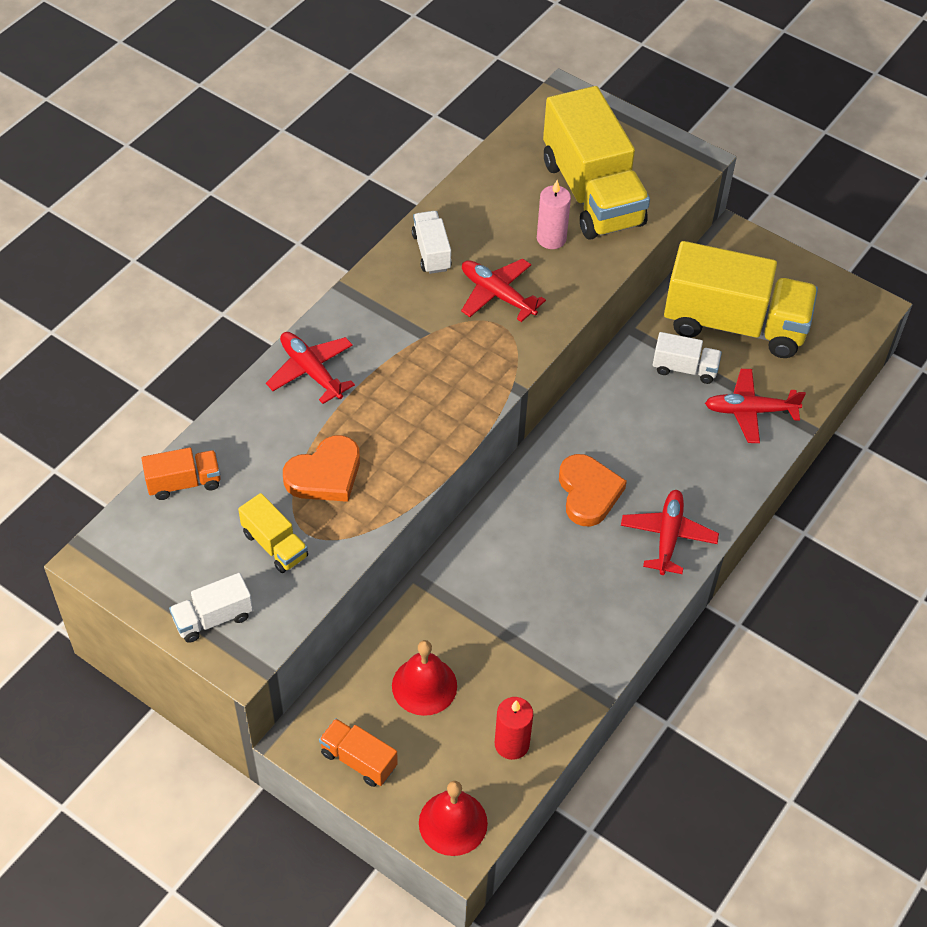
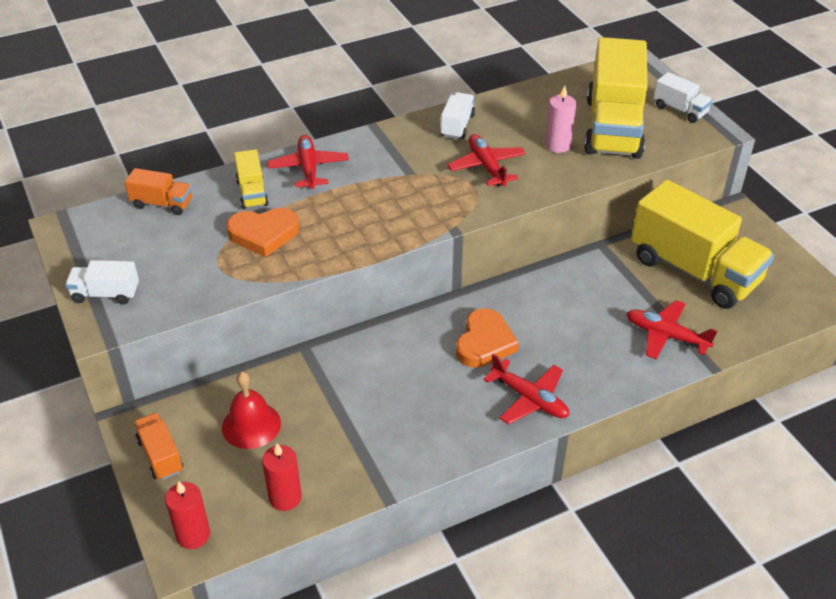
camera: 30 degrees right, 10 degrees down
yellow truck [238,493,308,573] -> yellow truck moved to [234,149,269,209]
red bell [419,781,488,856] -> red candle [165,481,210,549]
red plane [621,490,719,575] -> red plane turned 90 degrees clockwise [483,354,569,424]
white truck [653,332,722,384] -> white truck moved to [654,72,712,123]

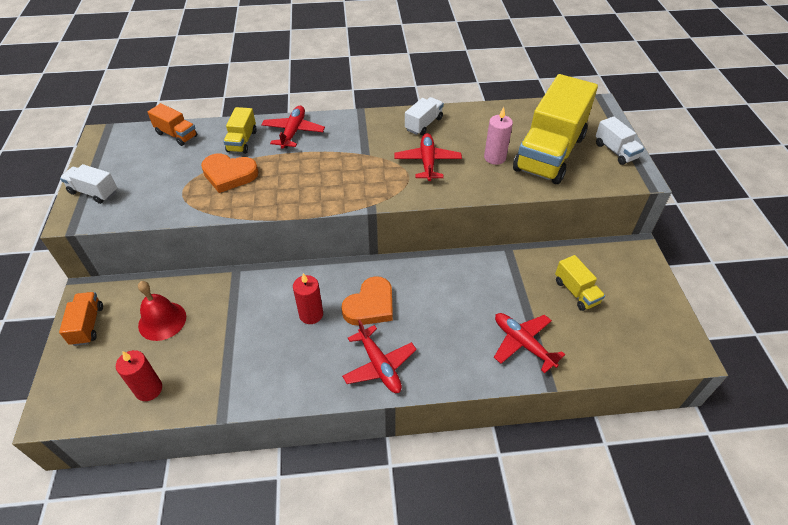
camera: 20 degrees right, 5 degrees up
red candle [165,481,210,549] -> red candle moved to [293,273,323,324]
yellow truck [631,180,774,309] -> yellow truck [555,255,605,311], size x0.45

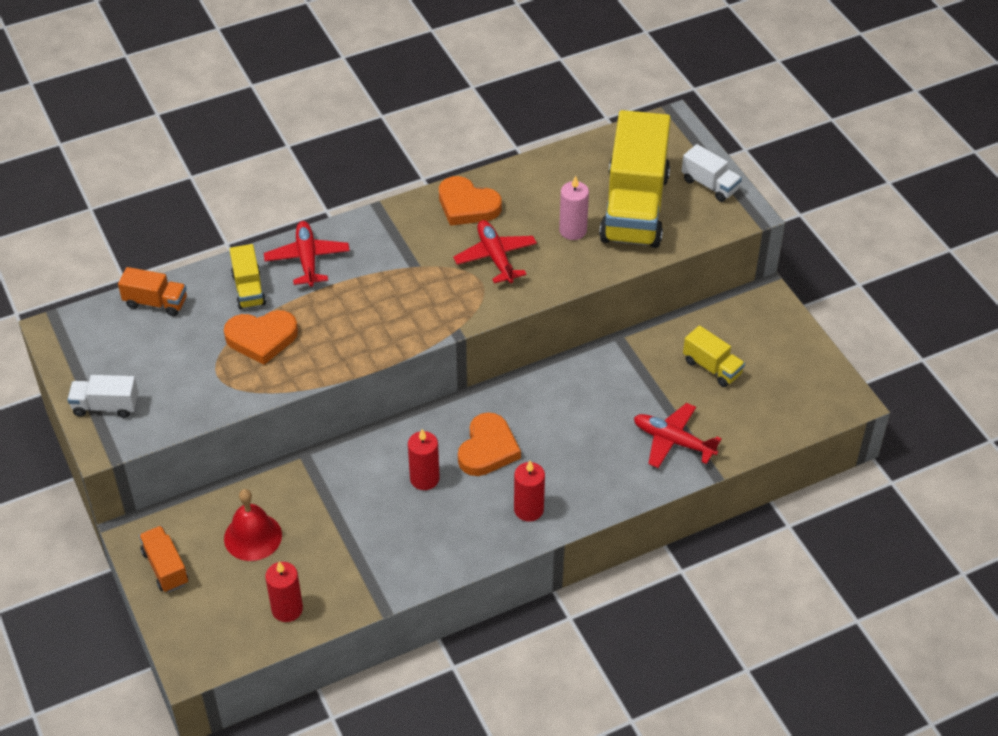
camera: 20 degrees left, 0 degrees up
red plane [342,320,417,393] -> red candle [514,461,545,521]
white truck [405,97,444,135] -> orange heart [439,176,502,226]

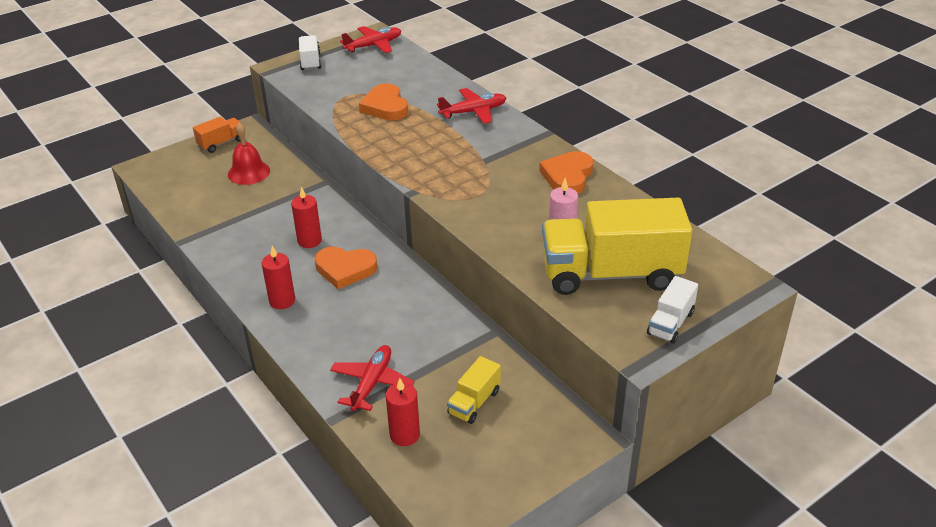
camera: 80 degrees right, 10 degrees down
orange truck [118,267,187,316] -> none
yellow truck [229,244,266,309] -> none
red candle [265,561,303,622] -> red candle moved to [386,378,420,446]
red plane [453,220,537,284] -> red plane moved to [340,26,401,53]

